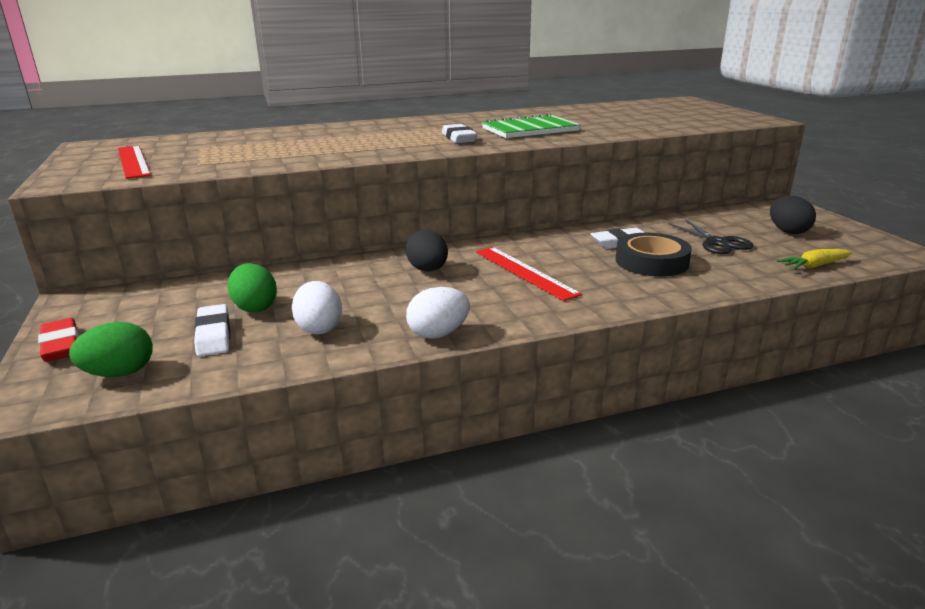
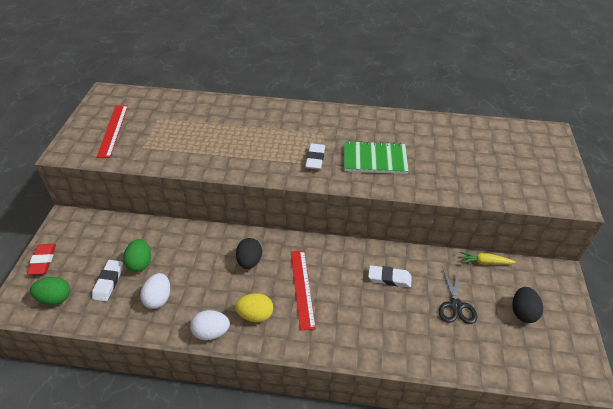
camera: 25 degrees right, 20 degrees up
black tape [616,233,692,277] -> none
yellow carrot [777,249,853,269] -> yellow carrot moved to [460,252,516,264]
none -> yellow egg [235,293,273,322]

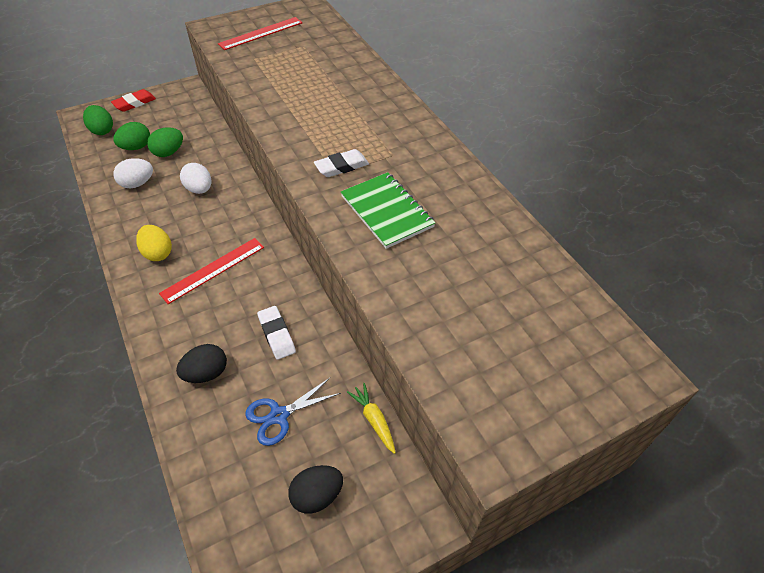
camera: 55 degrees right, 5 degrees up
white eraser [92,260,123,301] -> green egg [113,122,150,150]
white egg [190,310,230,340] -> white egg moved to [180,163,211,194]
black egg [236,238,262,269] -> black egg moved to [176,344,227,383]
black scissors [439,267,477,324] -> blue scissors [245,377,341,446]

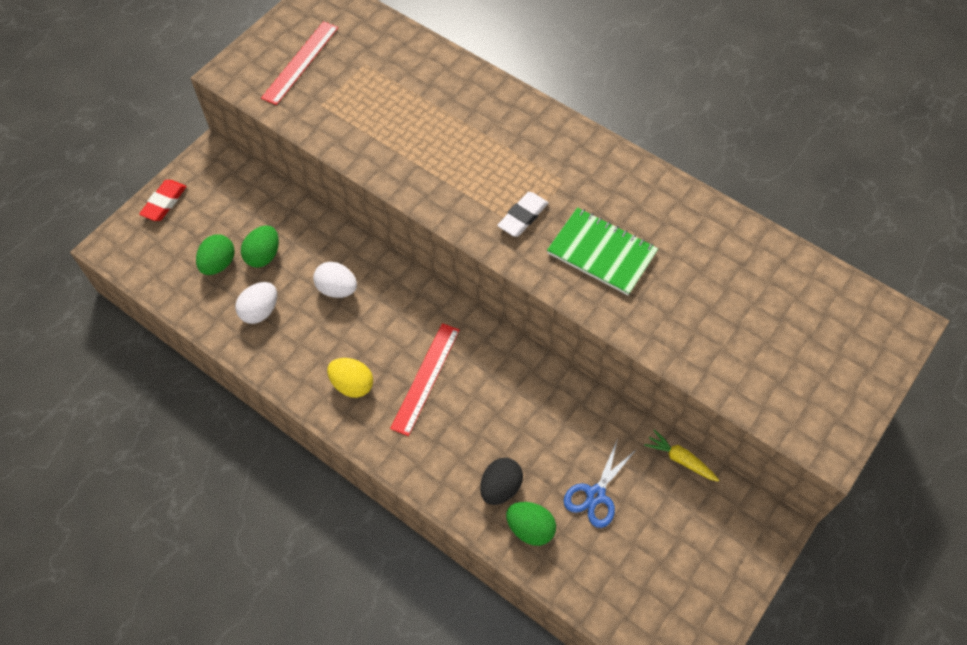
camera: 25 degrees left, 10 degrees up
green egg [83,105,113,135] -> green egg moved to [506,502,556,546]
white eraser [257,306,296,360] -> none
black egg [288,465,343,514] -> none

